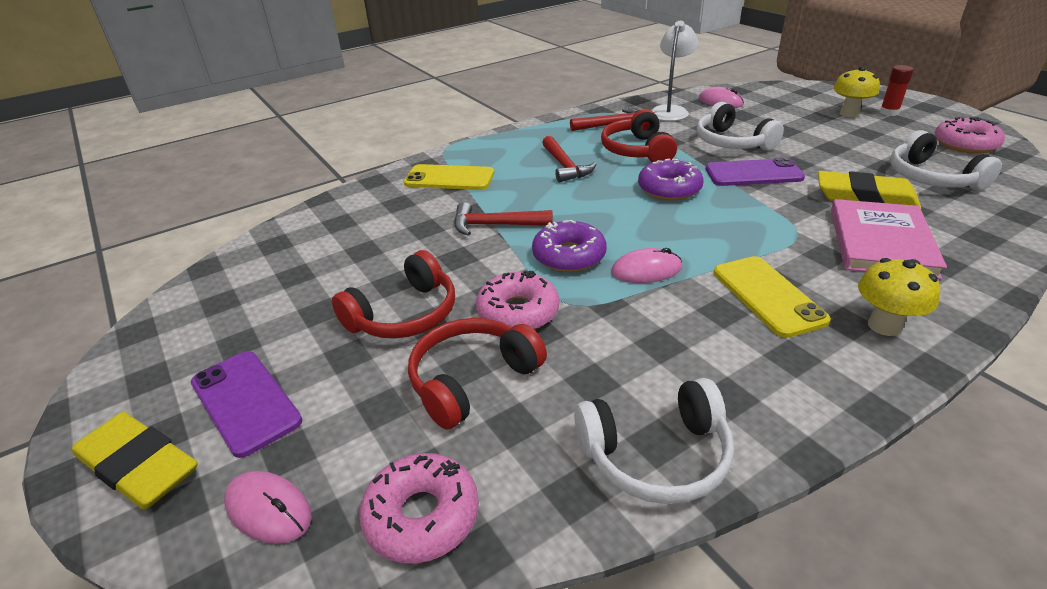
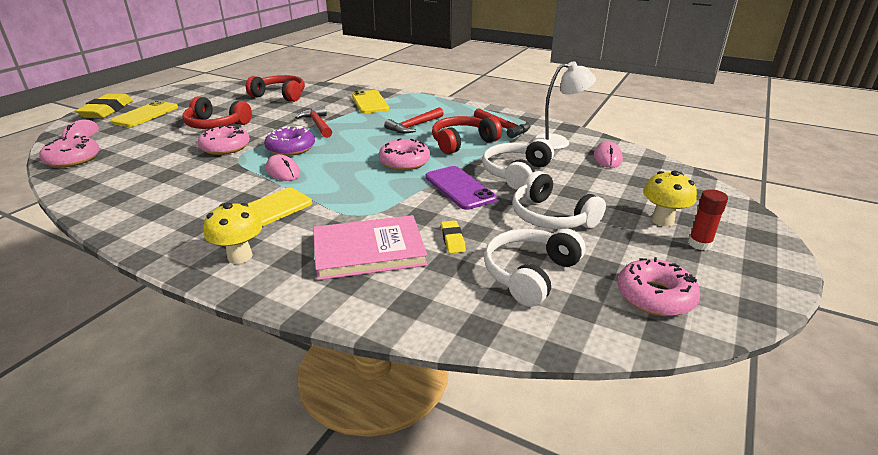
camera: 60 degrees right, 5 degrees down
purple phone [191,351,302,458] -> yellow phone [110,100,178,127]
red headphones [408,318,547,430] -> red headphones moved to [246,75,305,102]
white headphones [574,378,734,504] -> white headphones moved to [512,171,606,229]
purple donut [638,158,703,201] -> pink donut [379,138,430,170]
yellow eraser [818,171,921,209] -> yellow eraser [441,220,466,253], size x0.50

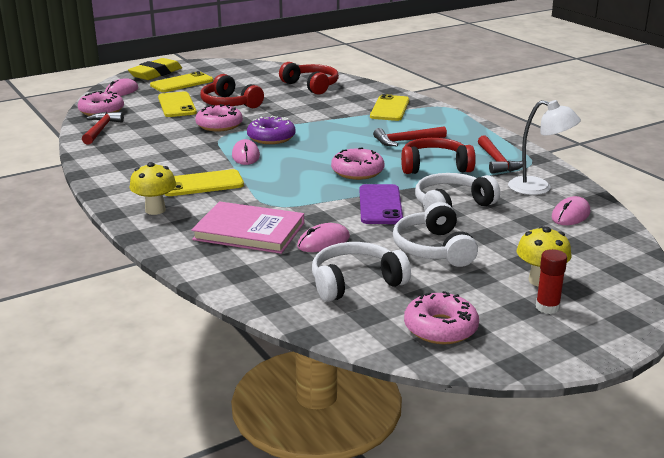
camera: 30 degrees right, 5 degrees down
red hammer [295,106,332,138] -> red hammer moved to [82,112,124,145]
yellow eraser [441,220,466,253] -> pink mouse [297,223,350,252]
none -> yellow phone [158,91,197,117]

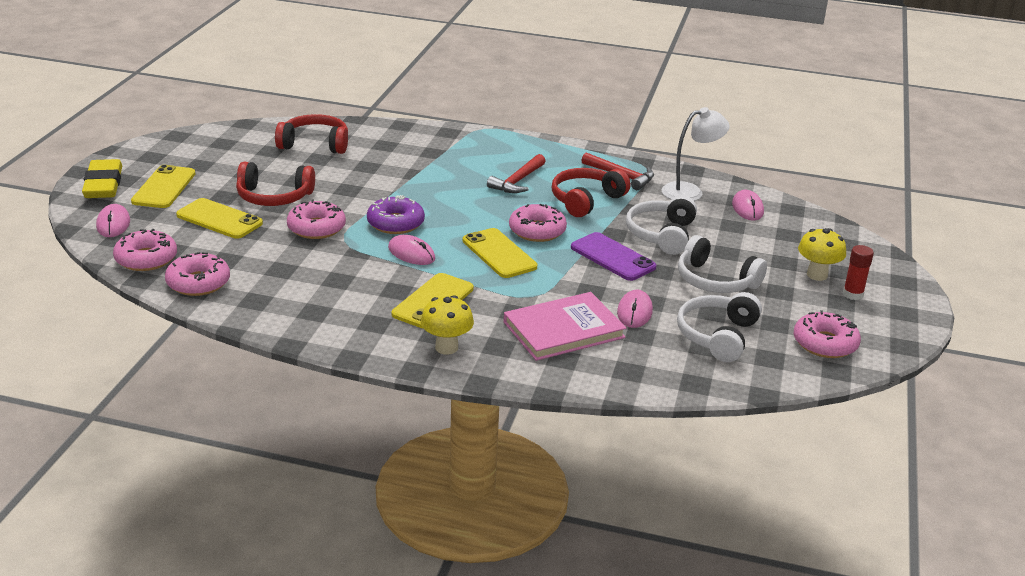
camera: 45 degrees left, 5 degrees up
red hammer [82,112,124,145] -> pink donut [165,252,230,296]
yellow phone [370,94,409,121] -> yellow phone moved to [463,228,537,278]

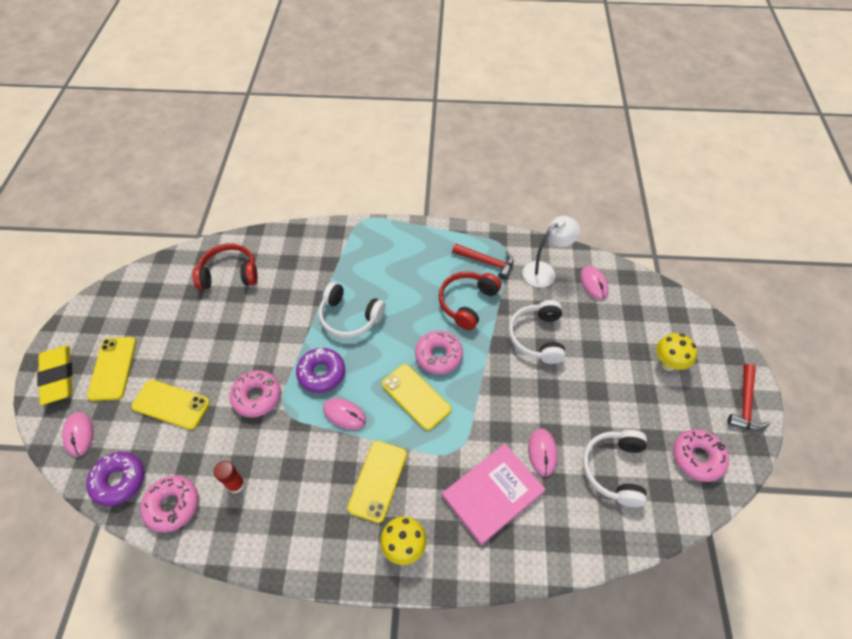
camera: 10 degrees left, 25 degrees up
pink donut [113,229,177,271] -> purple donut [86,452,144,506]
red headphones [236,162,315,206] -> none
red hammer [487,154,546,193] -> red hammer moved to [727,364,770,431]
purple phone [571,232,656,281] -> none
white headphones [678,235,767,293] -> white headphones moved to [319,282,386,338]
red glue stick [843,245,874,300] -> red glue stick moved to [214,461,245,493]

